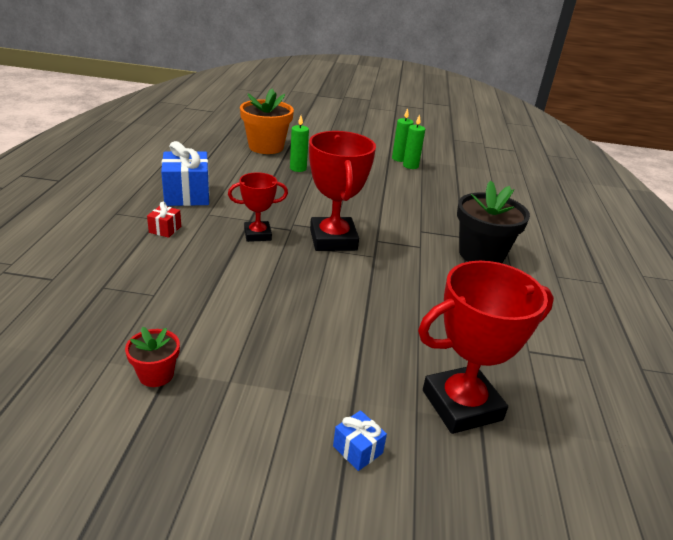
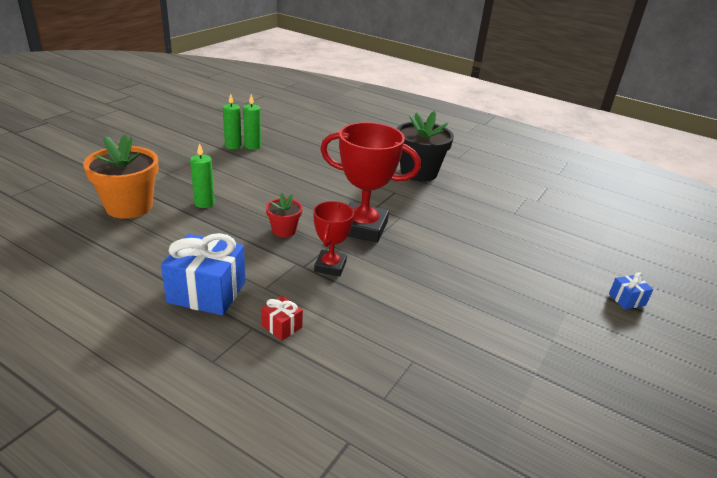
camera: 65 degrees left, 0 degrees up
red flower pot [125,327,180,387] -> red flower pot moved to [266,193,303,237]
red trophy [418,261,554,434] -> none

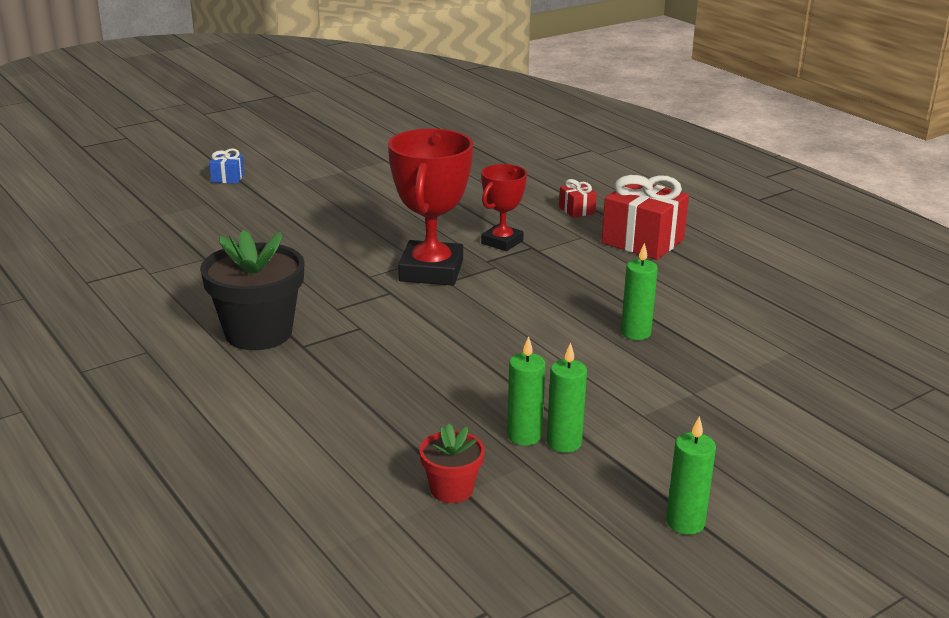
camera: 155 degrees left, 5 degrees down
orange flower pot [83,135,158,219] -> none
blue gift [161,233,246,315] -> red gift [602,175,689,260]
red flower pot [266,193,303,237] -> red flower pot moved to [420,424,485,503]
red trophy [320,122,421,243] -> red trophy turned 60 degrees clockwise [388,128,473,286]
none -> green candle [666,416,716,535]

